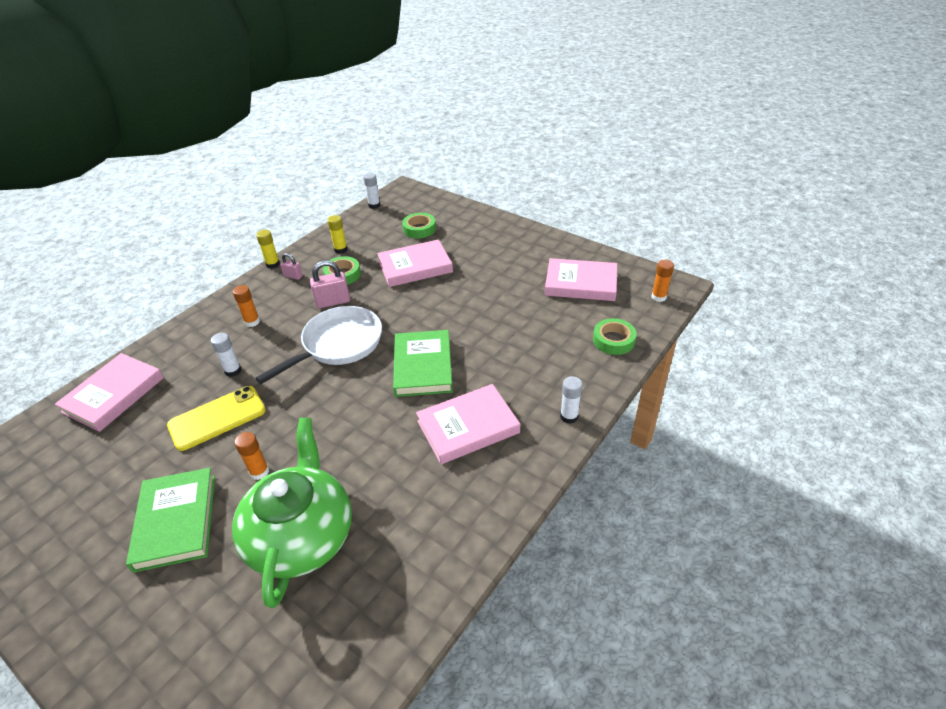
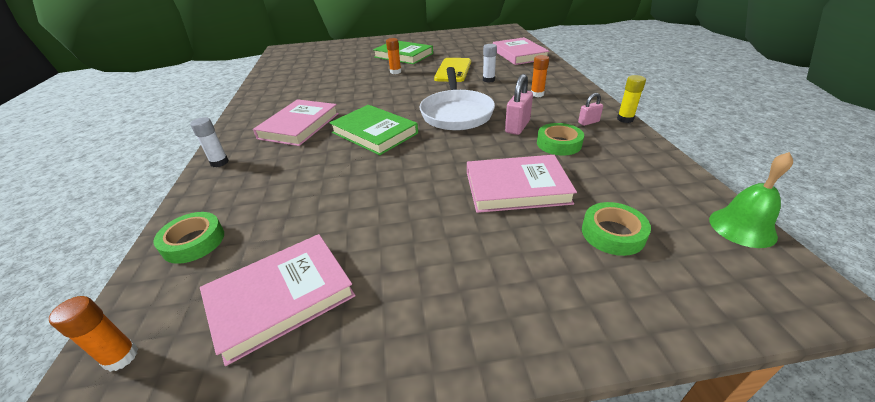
camera: 135 degrees right, 5 degrees down
green teapot [232,418,352,608] -> none
yellow glue stick [327,215,348,254] -> none
white glue stick [363,173,380,209] -> green bell [709,152,793,248]
pink book [377,239,453,287] -> pink book turned 60 degrees clockwise [467,155,577,213]

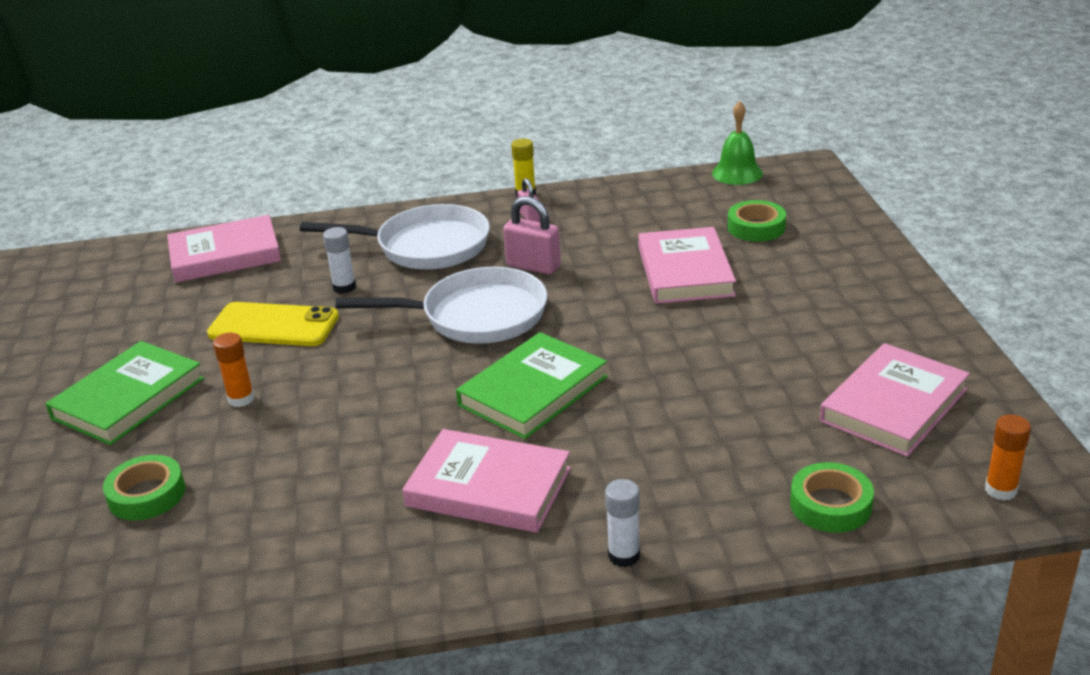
camera: 90 degrees left, 5 degrees down
pink book [200,234,356,366] -> pink book turned 75 degrees clockwise [820,343,970,457]
orange glue stick [531,55,549,97] -> white pan [300,204,490,270]
green tape [537,123,584,156] -> green tape moved to [103,455,185,521]

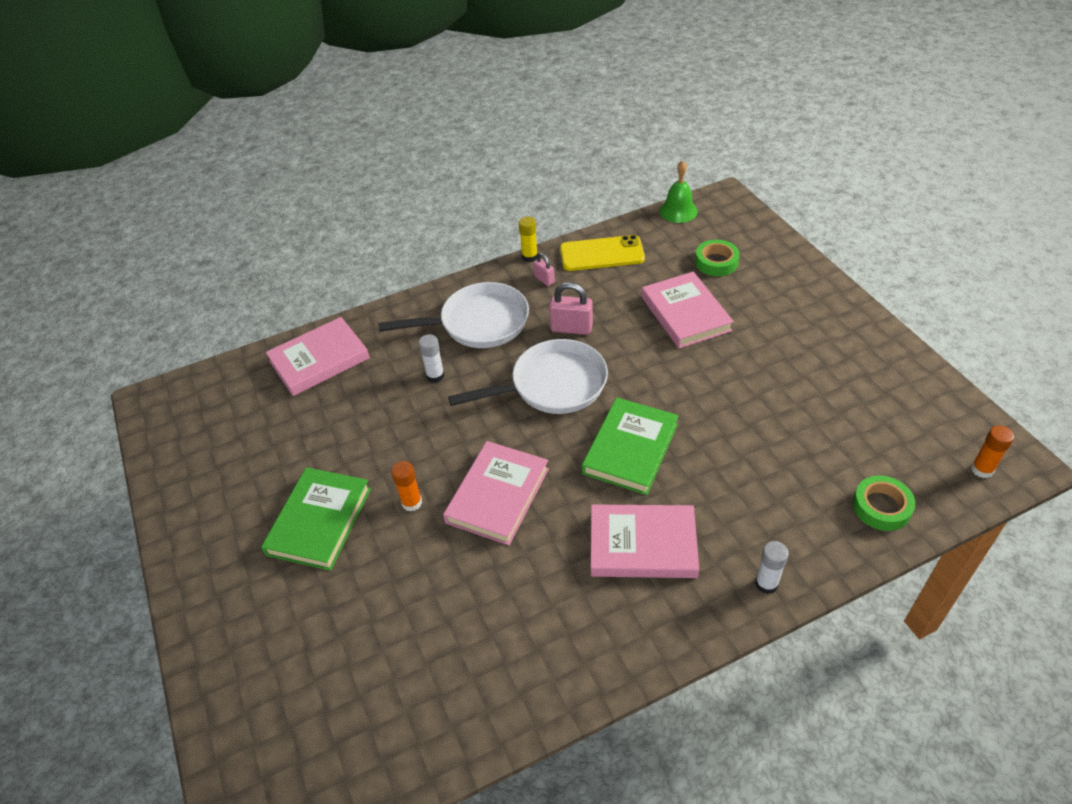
camera: 15 degrees left, 15 degrees up
green tape [103,455,185,521] -> none
yellow phone [207,302,339,346] -> yellow phone moved to [560,235,645,271]
pink book [820,343,970,457] -> pink book moved to [443,441,549,545]

